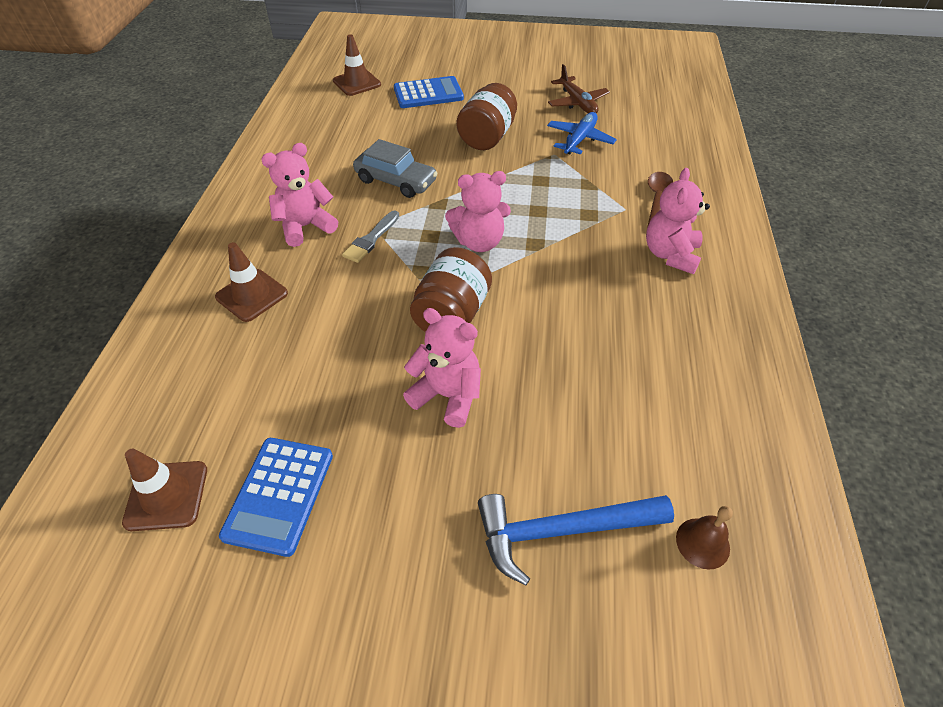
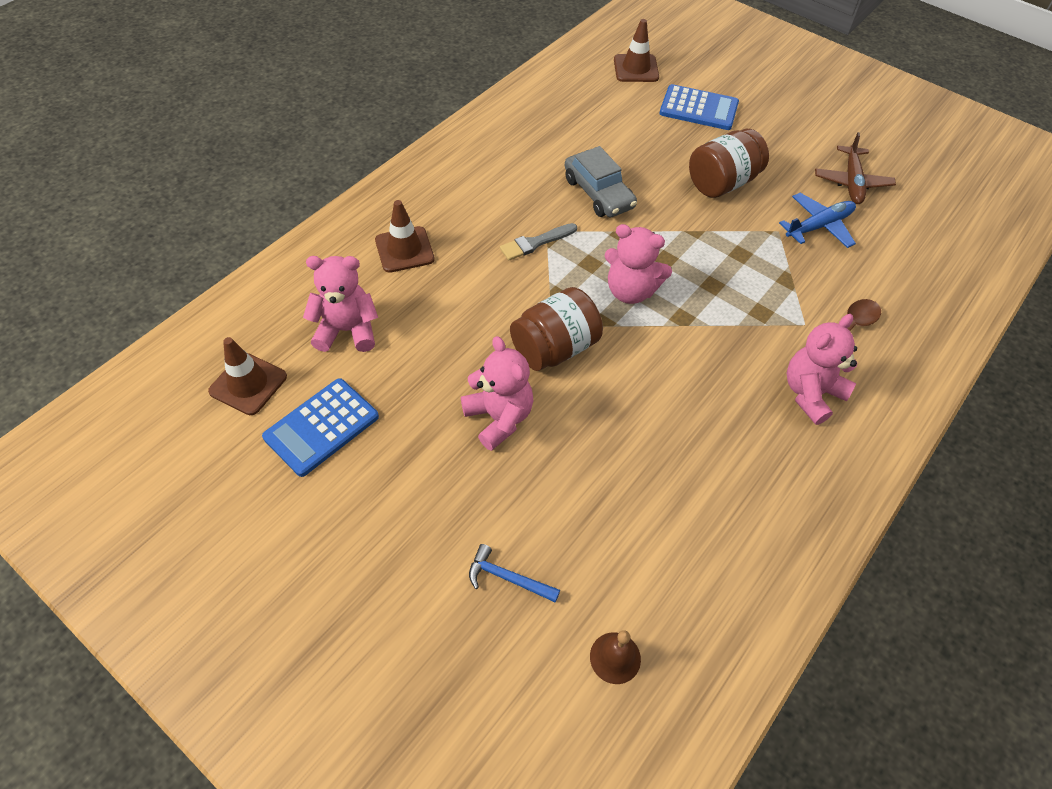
camera: 30 degrees right, 5 degrees up
pink teddy bear [261,143,338,247] -> pink teddy bear moved to [303,256,378,352]
blue hammer [478,494,674,586] -> blue hammer [469,544,560,603], size x0.53

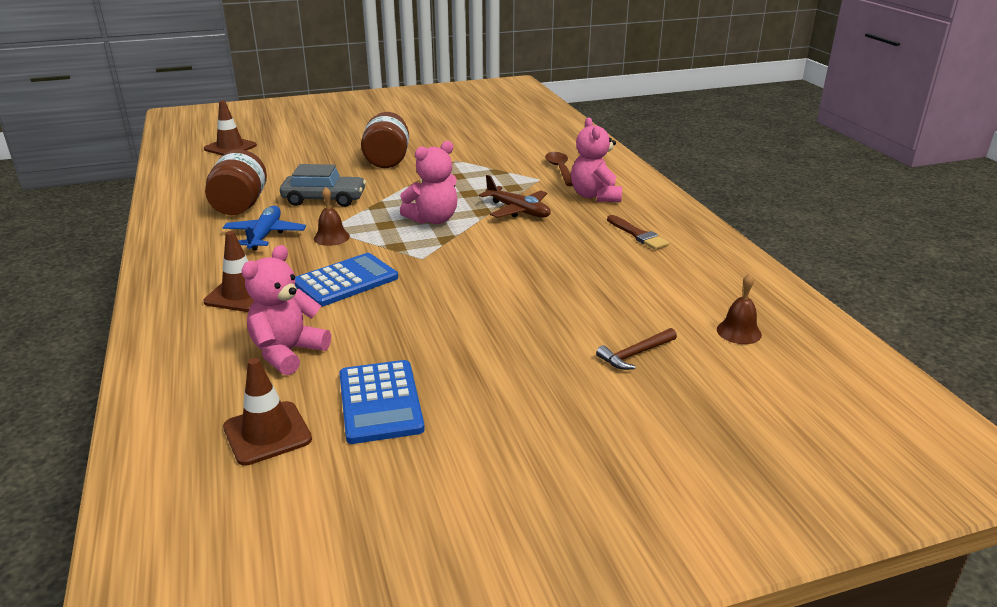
camera: 55 degrees left, 25 degrees down
pink teddy bear [461,336,533,451] -> none
blue hammer [469,544,560,603] -> brown hammer [596,328,677,370]
grey brush [500,223,577,260] -> brown bell [314,187,350,246]
brown jar [510,287,603,371] -> brown jar moved to [205,150,267,215]
blue calculator [660,84,739,130] -> blue calculator moved to [295,253,398,307]
blue plane [779,193,856,248] -> blue plane moved to [223,206,306,250]
brown plane [815,132,896,204] -> brown plane moved to [479,175,551,218]
none -> brown brush [607,215,669,250]

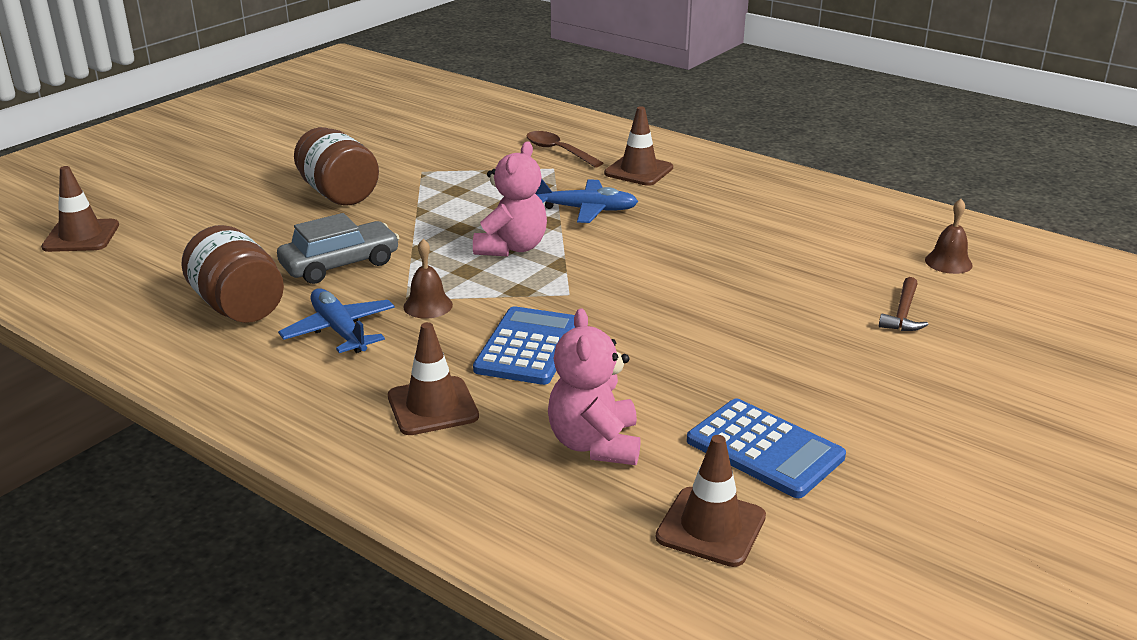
camera: 35 degrees left, 0 degrees up
brown plane [479,175,551,218] -> blue plane [535,178,638,223]
pink teddy bear [571,117,622,202] -> brown traffic cone [604,106,673,186]
brown brush [607,215,669,250] -> none

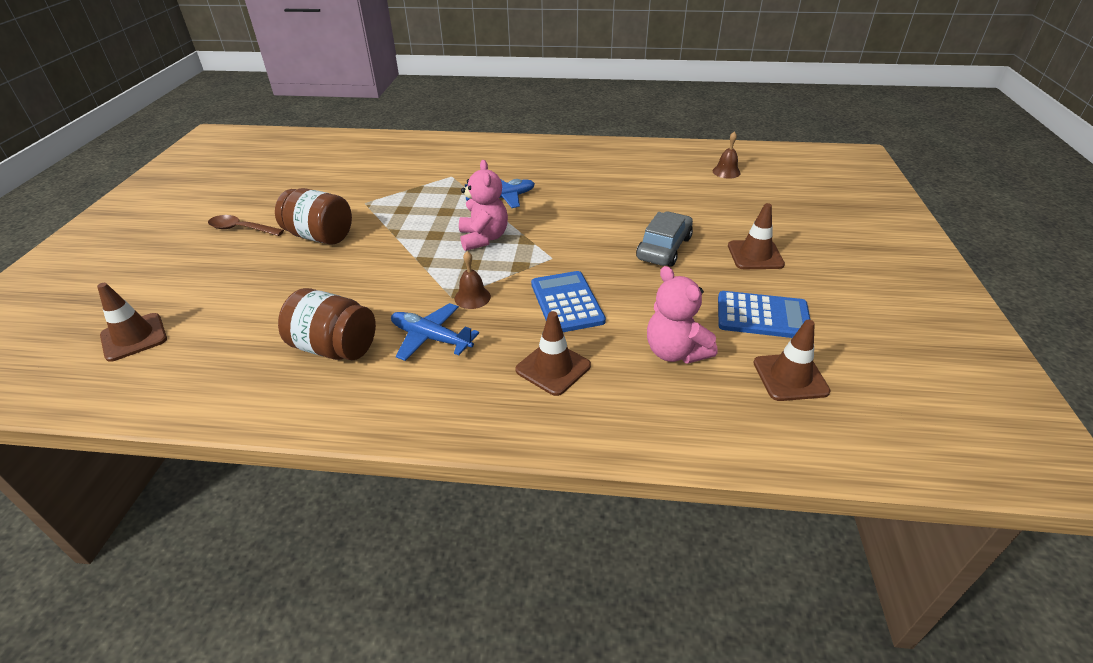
camera: 30 degrees left, 10 degrees up
grey car [277,213,399,284] -> grey car moved to [636,211,693,267]
brown spoon [526,131,603,168] -> brown spoon moved to [208,215,284,236]
brown traffic cone [604,106,673,186] -> brown traffic cone moved to [728,203,785,269]
brown hammer [879,277,928,331] -> none

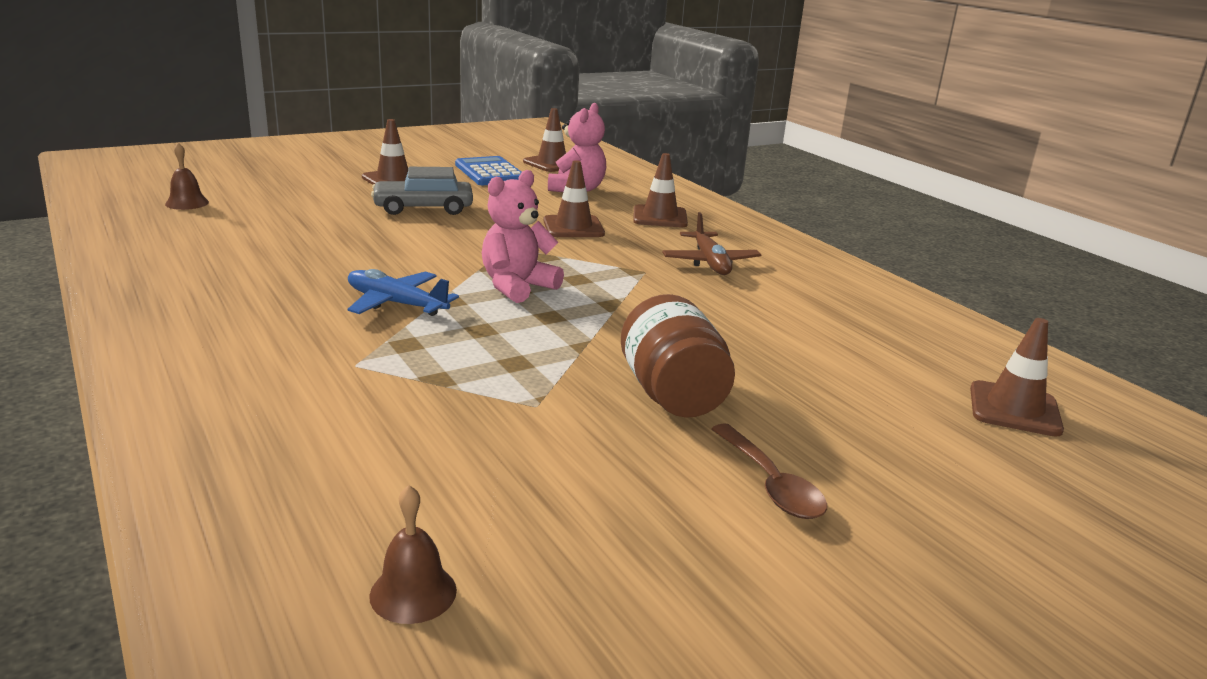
camera: 130 degrees left, 15 degrees down
brown jar [278,288,376,360] -> none
blue plane [391,303,479,361] -> brown plane [662,212,761,275]
brown bell [455,251,491,309] -> brown bell moved to [369,485,457,624]
blue calculator [531,271,606,332] -> brown traffic cone [543,160,605,237]

